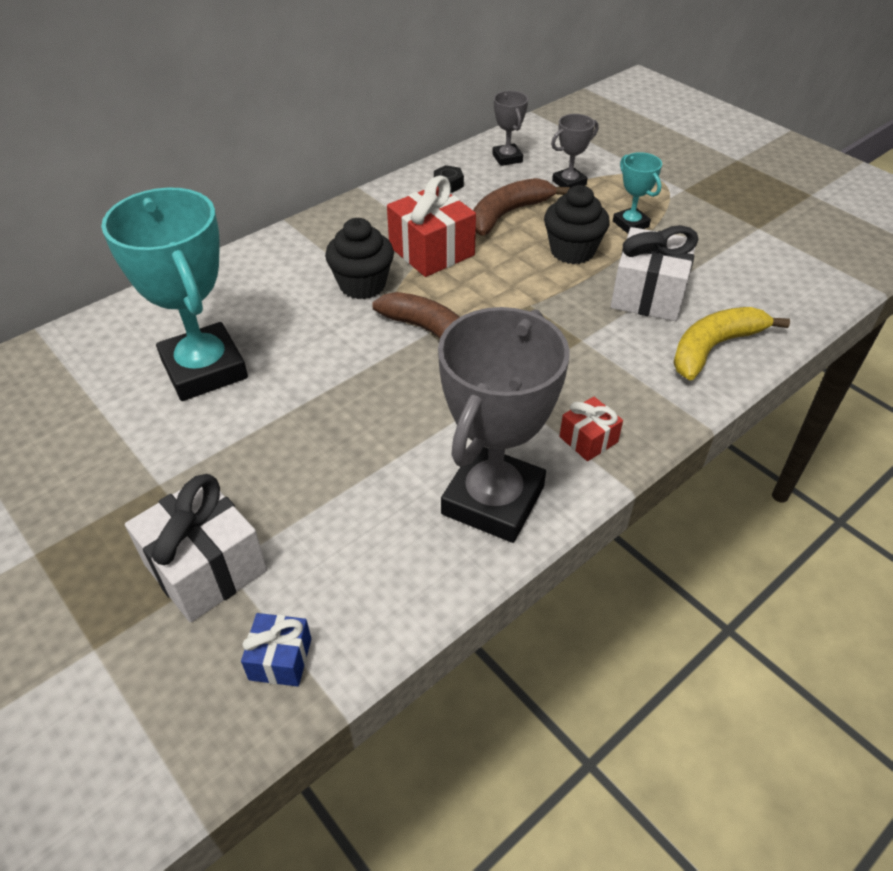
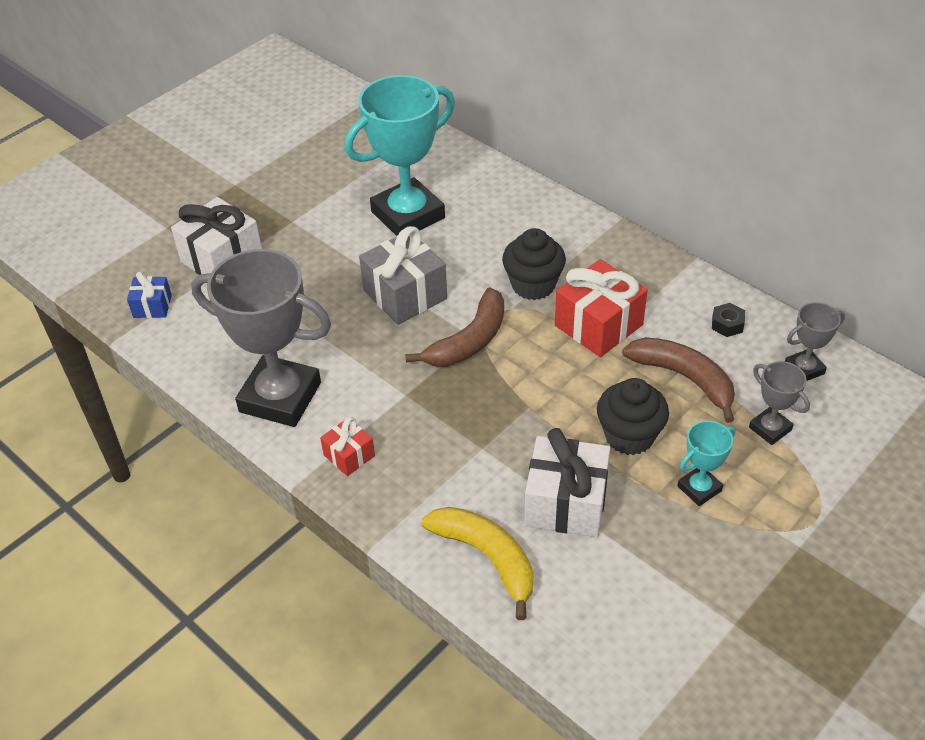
camera: 85 degrees right, 0 degrees up
none -> grey gift [359,226,447,325]

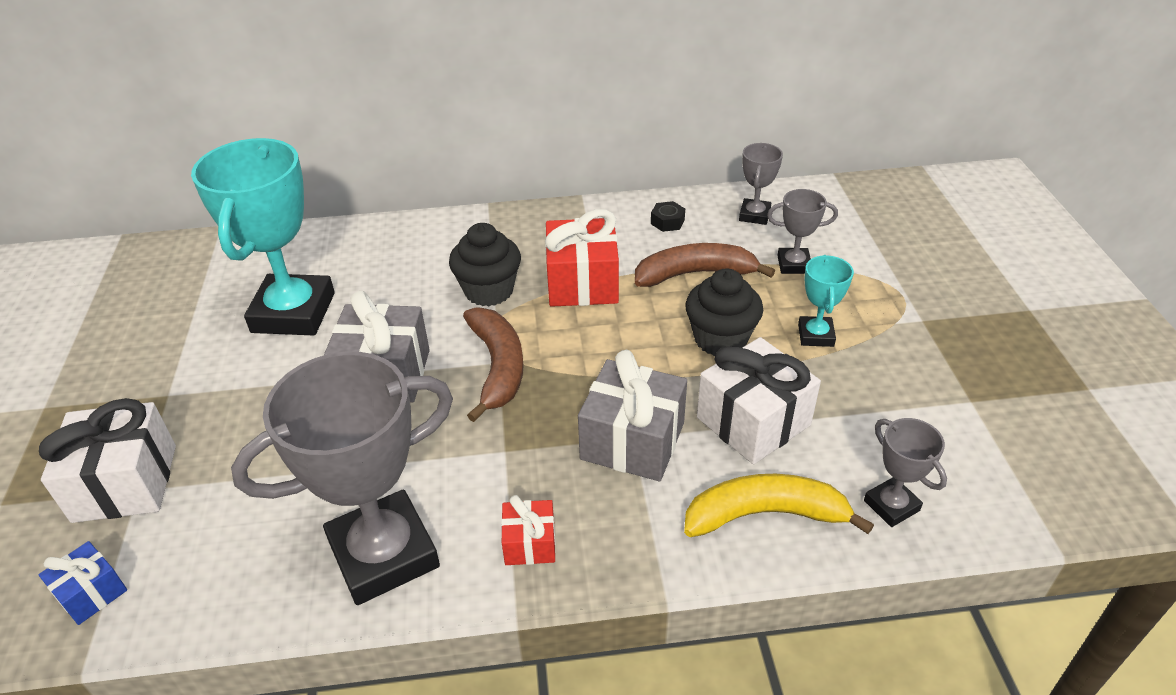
camera: 50 degrees left, 5 degrees down
none -> grey gift [578,350,687,481]
none -> grey trophy [864,418,947,527]

